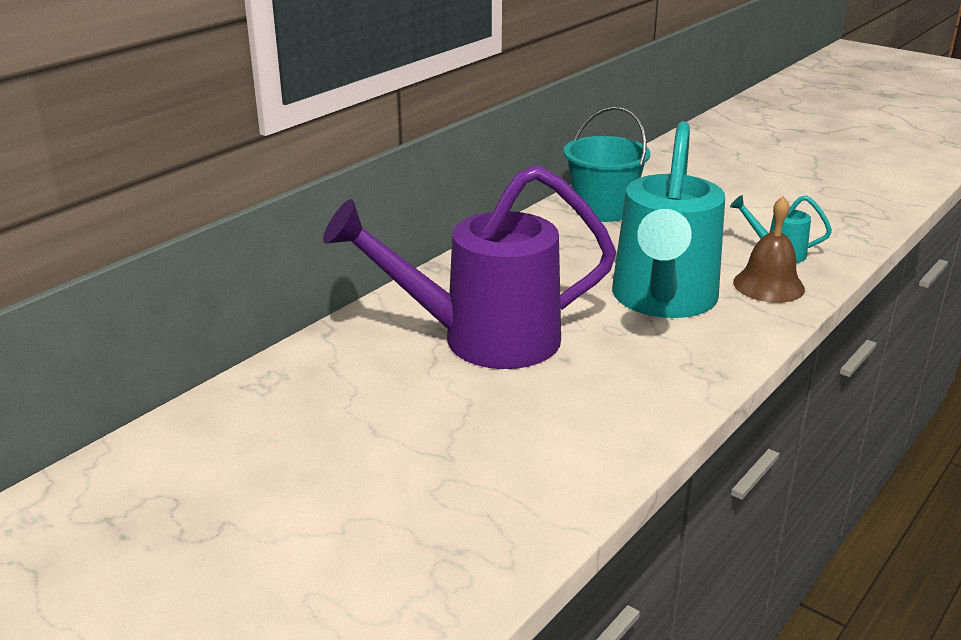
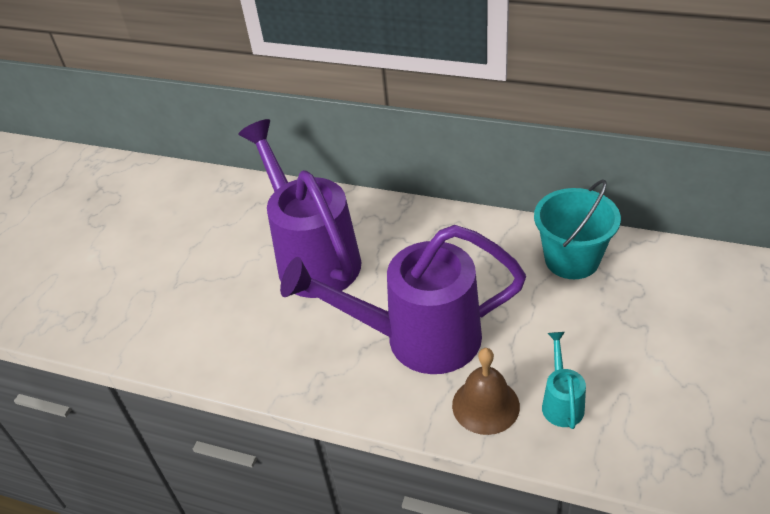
camera: 75 degrees right, 15 degrees up
turquoise watering can [612,121,725,318] -> purple watering can [280,225,526,374]

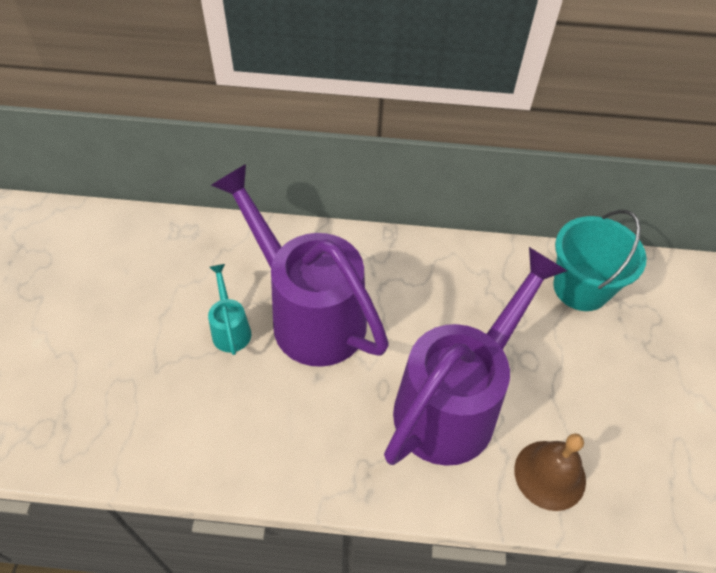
camera: 20 degrees left, 10 degrees up
purple watering can [280,225,526,374] -> purple watering can turned 150 degrees clockwise [384,247,567,466]
turquoise watering can [542,332,586,429] -> turquoise watering can moved to [208,264,251,355]

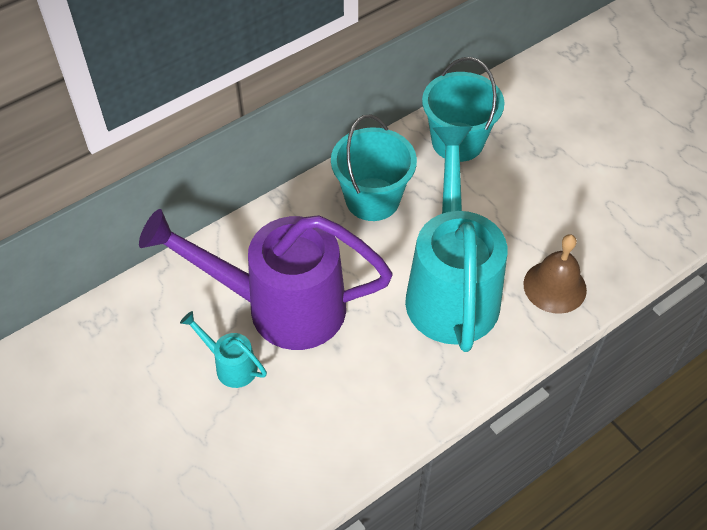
camera: 40 degrees left, 0 degrees up
purple watering can [384,247,567,466] -> turquoise watering can [405,126,507,352]
none -> turquoise bucket [331,114,417,221]

